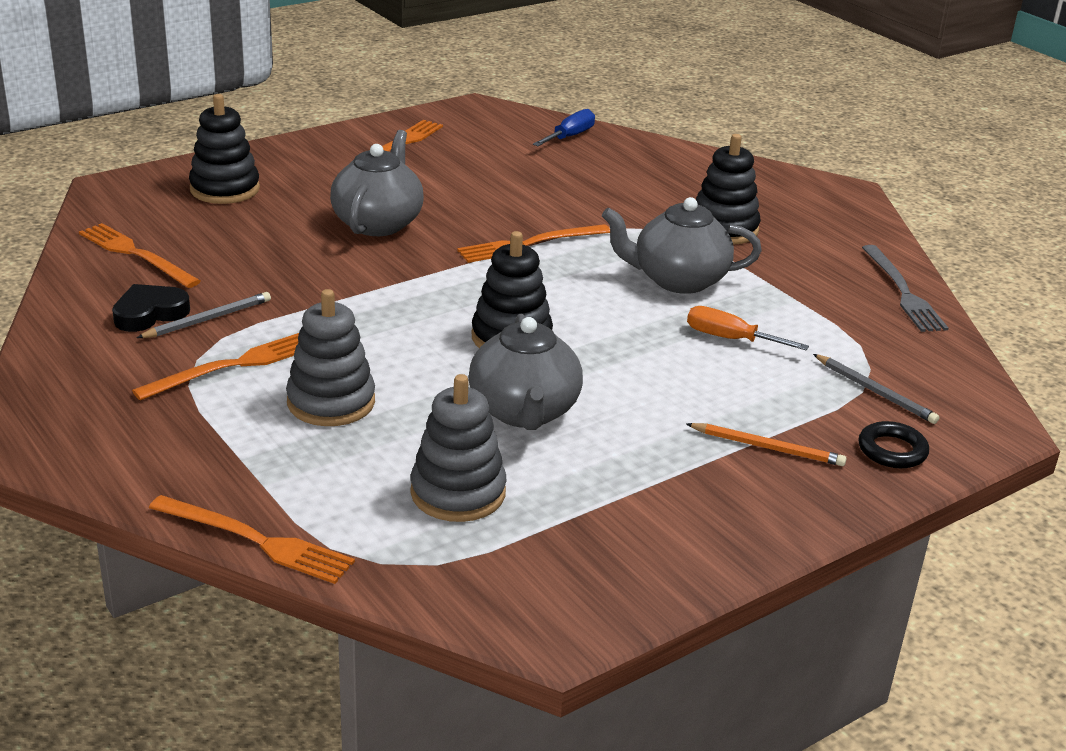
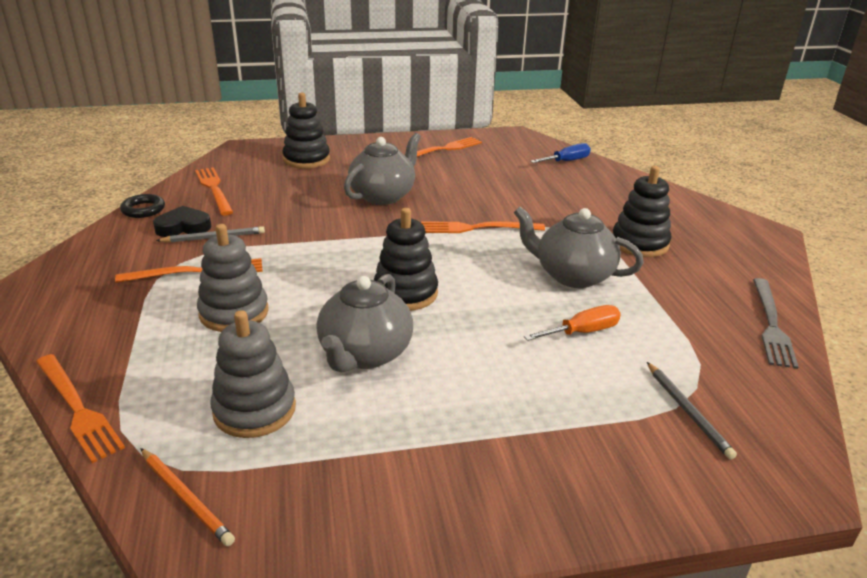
camera: 25 degrees right, 0 degrees up
orange pencil [686,423,847,466] -> orange pencil moved to [140,448,235,546]
orange screwdriver [687,306,809,350] -> orange screwdriver turned 105 degrees clockwise [524,305,621,341]
black ring [858,421,929,468] -> black ring moved to [120,194,165,218]

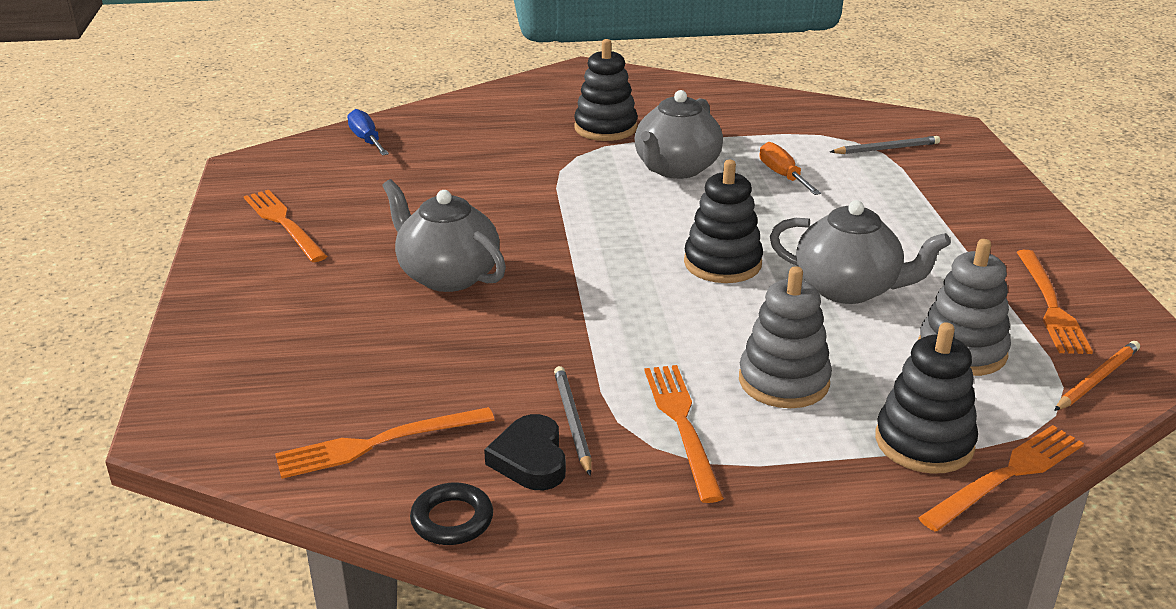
camera: 85 degrees left, 0 degrees up
black stacking toy [283,93,330,168] -> black stacking toy moved to [875,322,978,474]
orange fork [421,221,545,233] -> orange fork moved to [1017,250,1093,354]
grey fork [753,278,799,369] -> none

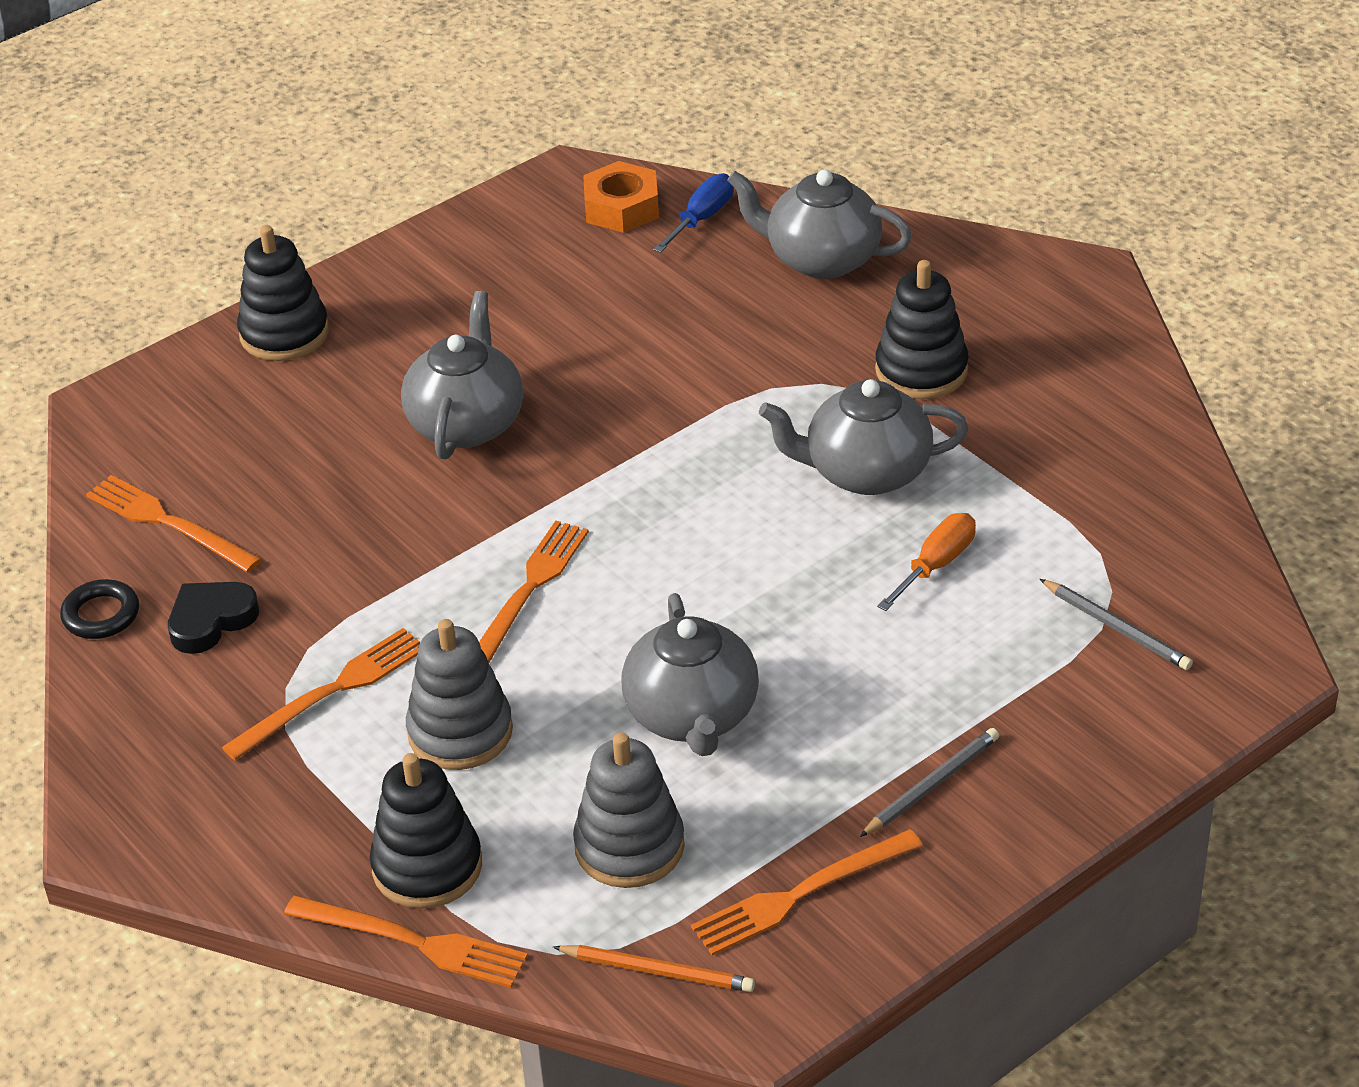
camera: 60 degrees right, 10 degrees up
orange fork [244,190,327,262] -> orange fork moved to [479,521,589,664]
grey pencil [554,366,592,476] -> grey pencil moved to [860,728,999,837]
black stacking toy [684,160,763,283] -> black stacking toy moved to [237,225,329,361]
none -> orange nut [583,161,659,233]
none -> grey teapot [727,170,912,279]

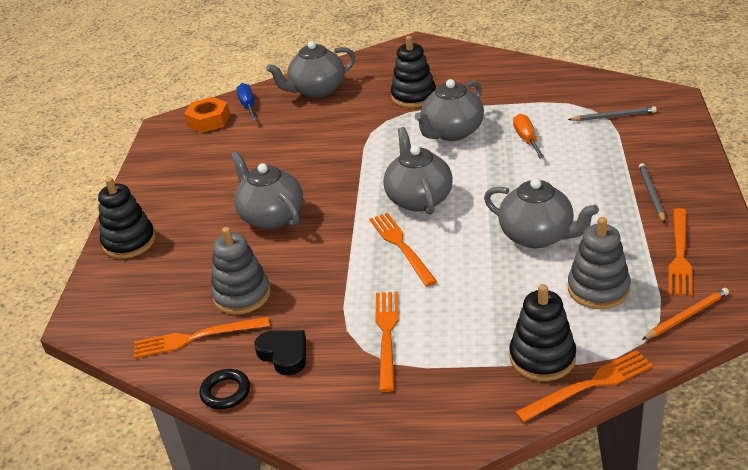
camera: 45 degrees left, 5 degrees down
black heart [168,582,259,654] -> black heart turned 135 degrees clockwise [254,330,306,375]
grey stacking toy [406,619,513,770] -> grey stacking toy moved to [211,227,271,315]
none -> grey teapot [383,127,453,215]

